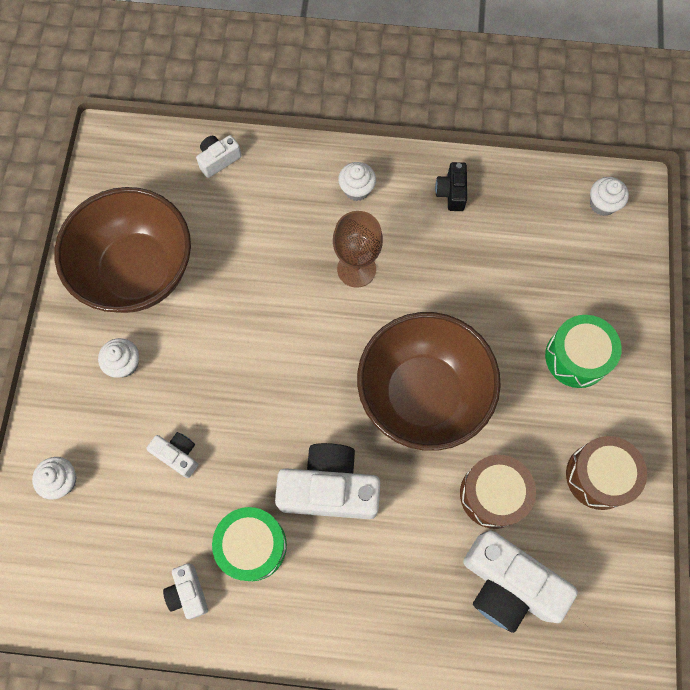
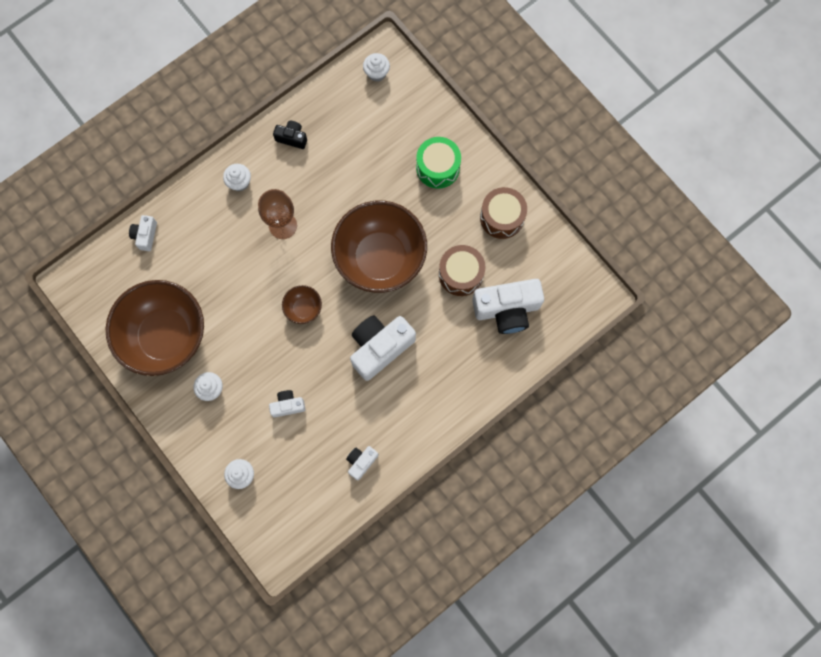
camera: 45 degrees left, 5 degrees up
white camera [163,564,208,619] -> white camera turned 105 degrees clockwise [346,446,379,481]
green drum [212,507,287,581] -> none
black camera [435,162,467,211] -> black camera turned 150 degrees clockwise [273,121,307,149]
none -> brown bowl [282,285,322,324]

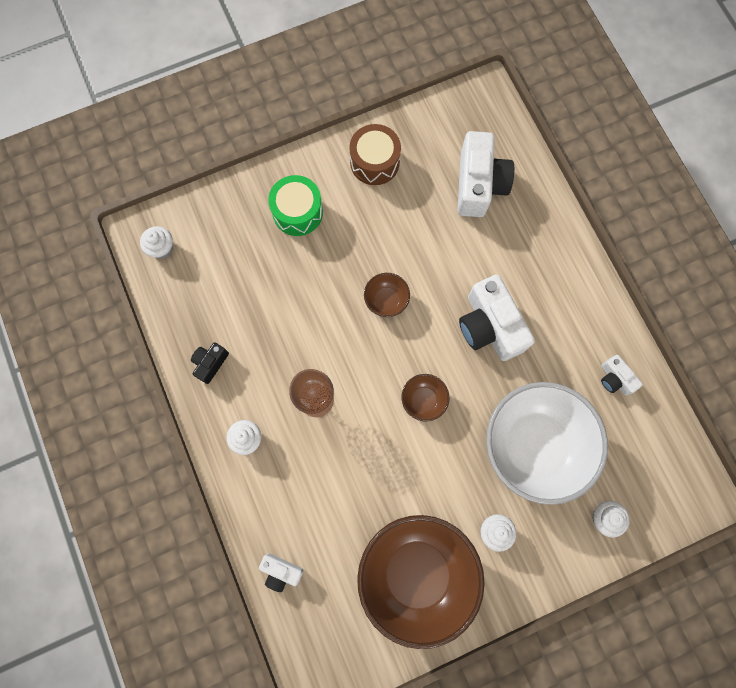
camera: 75 degrees left, 0 degrees up
white camera [269,390,305,417] -> white bowl [486,382,608,505]
brown bowl [331,201,427,293] -> brown bowl [364,273,410,317], size x0.42
brown drum [439,245,485,296] -> none

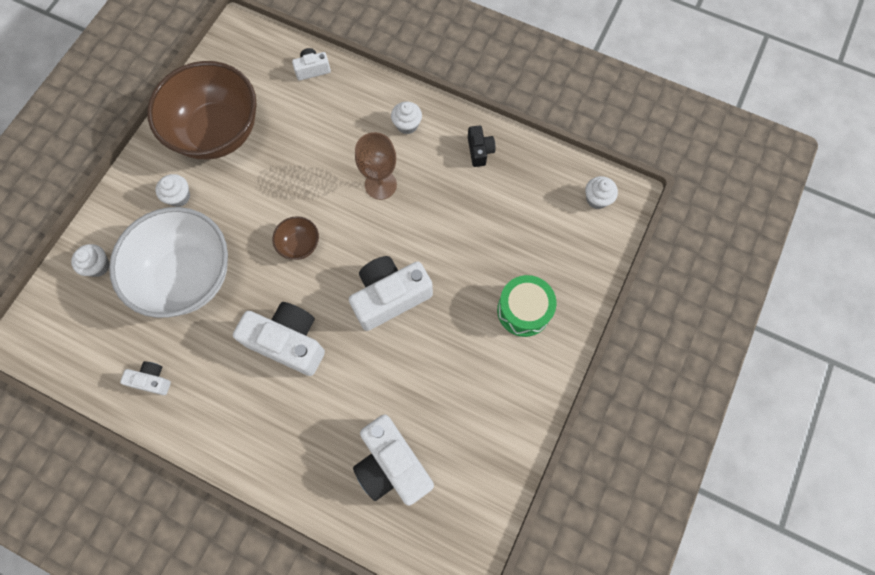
camera: 140 degrees right, 5 degrees down
brown drum [349,124,401,185] -> none
brown bowl [364,273,410,317] -> white camera [349,256,433,331]

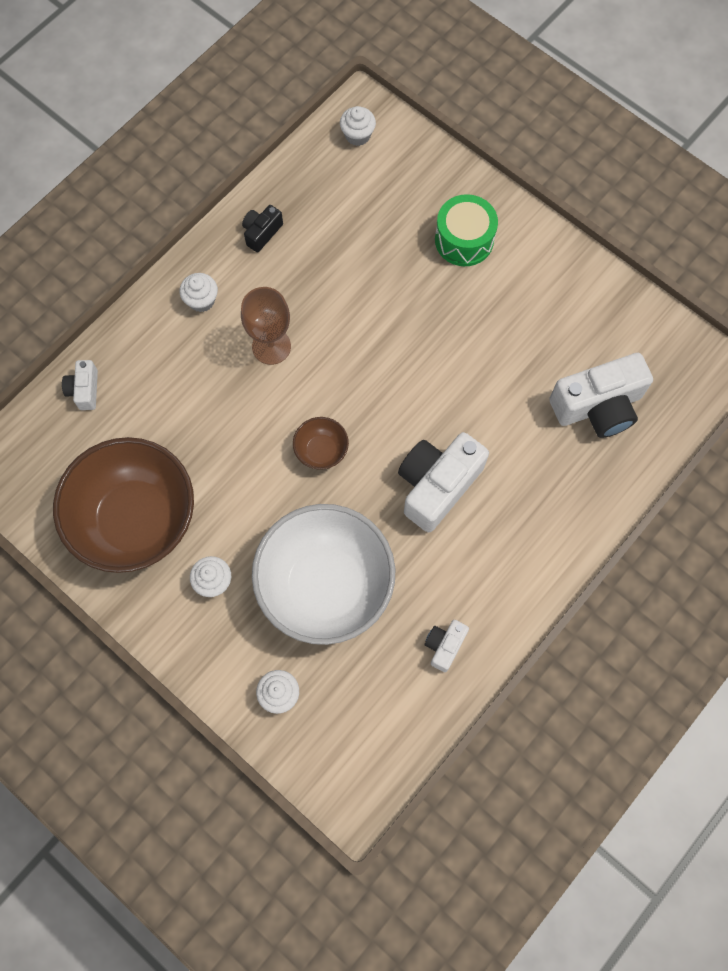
camera: 75 degrees left, 0 degrees up
white camera [349,256,433,331] -> none
black camera [468,125,496,167] -> black camera turned 60 degrees counterclockwise [242,205,283,252]

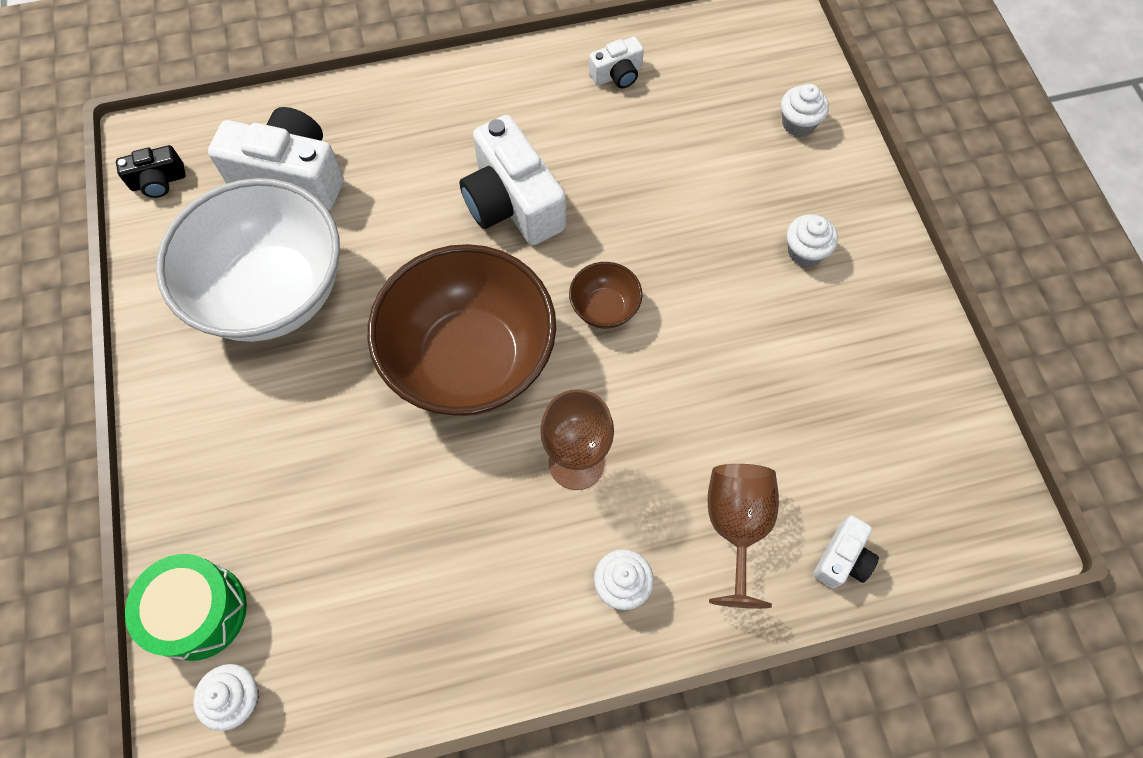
camera: 145 degrees left, 5 degrees down
brown bowl [53,437,194,573] -> brown bowl moved to [368,244,556,416]
black camera [242,205,283,252] -> black camera moved to [116,145,186,198]
white bowl [252,504,395,645] -> white bowl moved to [156,178,340,342]
white camera [398,432,489,532] -> white camera turned 75 degrees clockwise [459,115,566,245]
green drum [435,194,498,266] -> green drum moved to [125,554,247,661]
none -> brown goblet [708,464,779,609]

